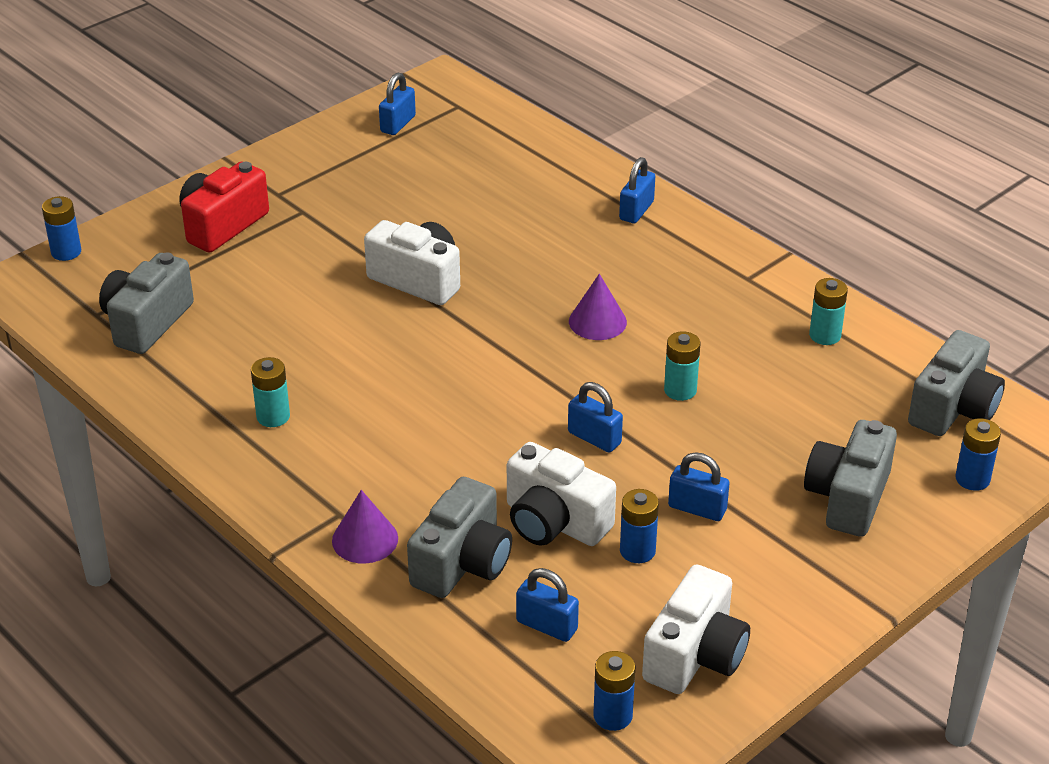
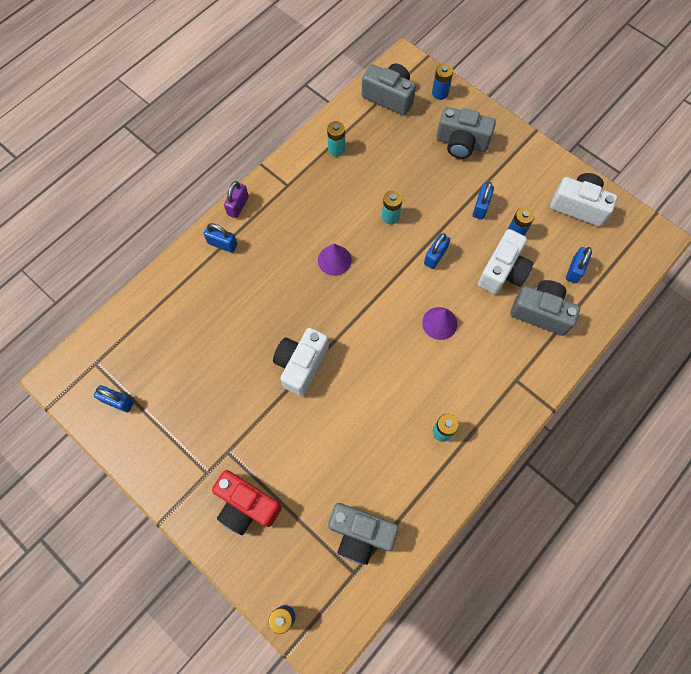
camera: 95 degrees left, 30 degrees up
purple cone [332,490,398,564] -> purple cone moved to [422,307,457,340]
blue battery [593,651,635,731] -> none
none -> purple padlock [224,181,249,218]

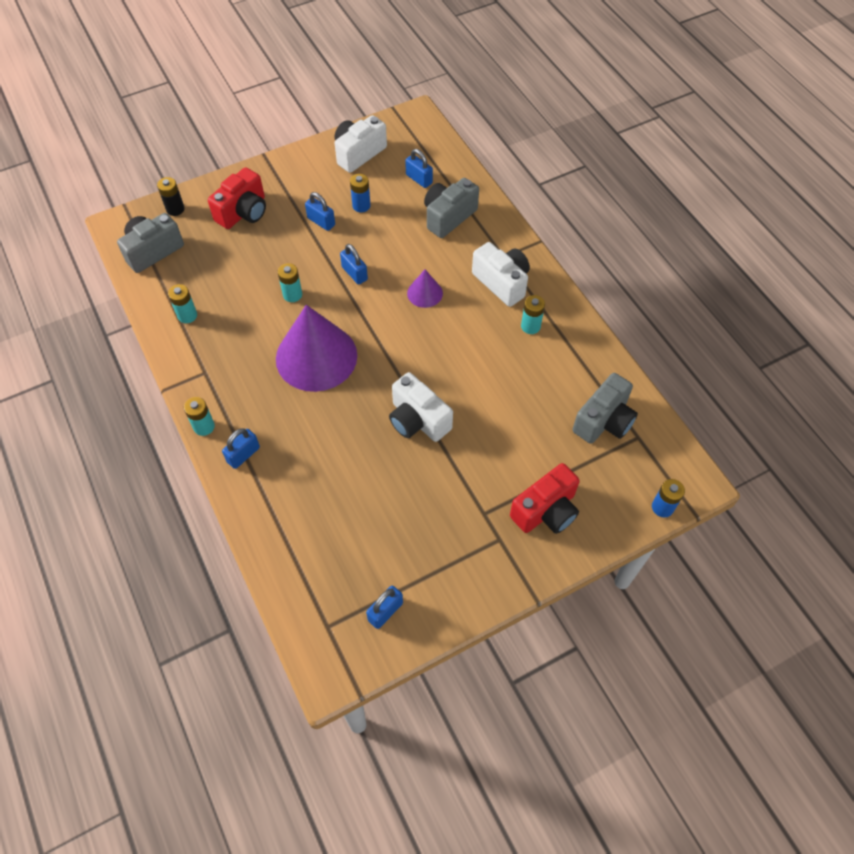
camera: 70 degrees left, 10 degrees down
purple padlock [224,181,249,218] -> turquoise battery [184,397,215,436]
purple cone [318,244,352,276] -> purple cone [276,305,357,392], size x2.18
blue battery [432,63,453,100] -> black battery [157,177,185,216]
grey camera [436,107,496,159] -> red camera [208,167,266,229]
white camera [478,229,534,294] -> white camera moved to [472,242,530,307]

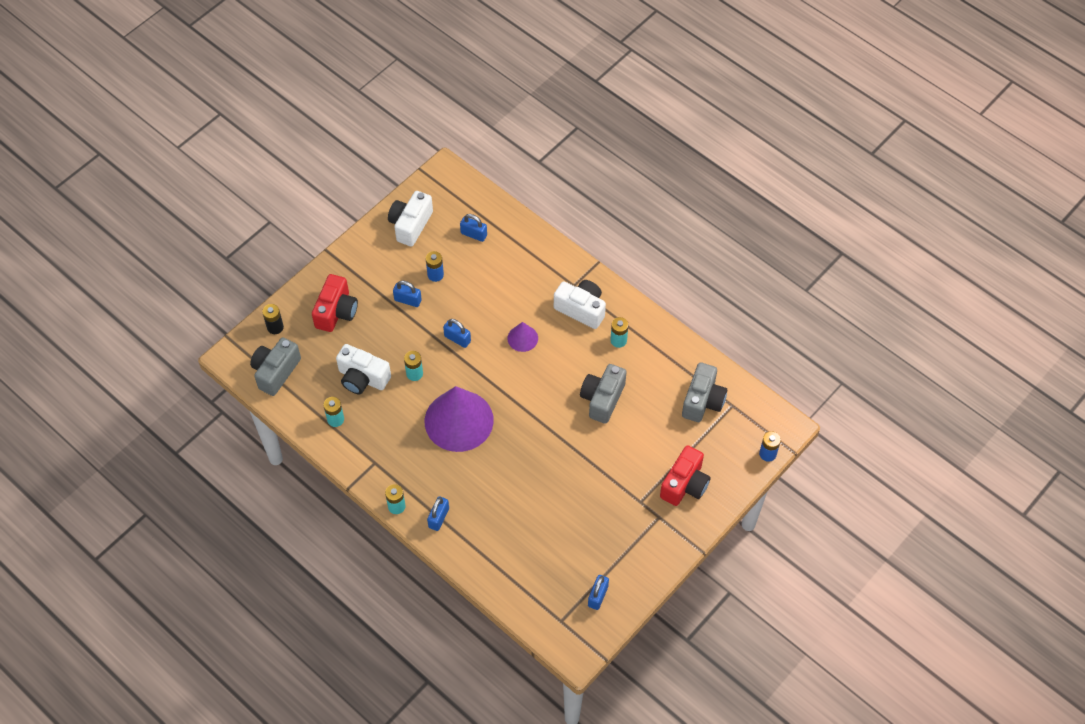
camera: 20 degrees left, 0 degrees up
white camera [389,372,453,442] -> white camera moved to [336,344,391,394]
grey camera [424,178,479,238] -> grey camera moved to [580,364,627,424]

